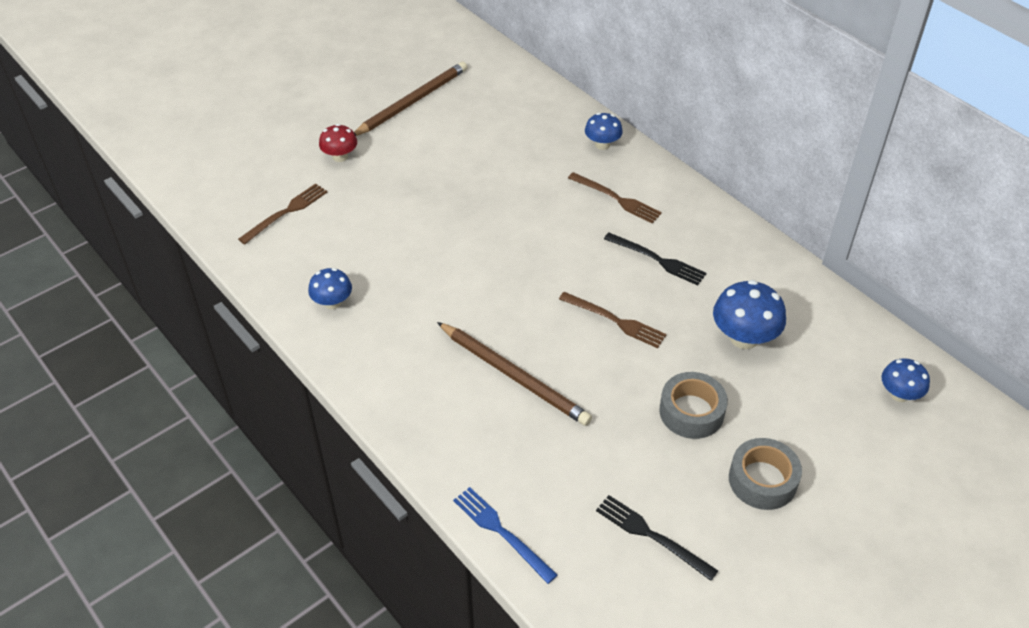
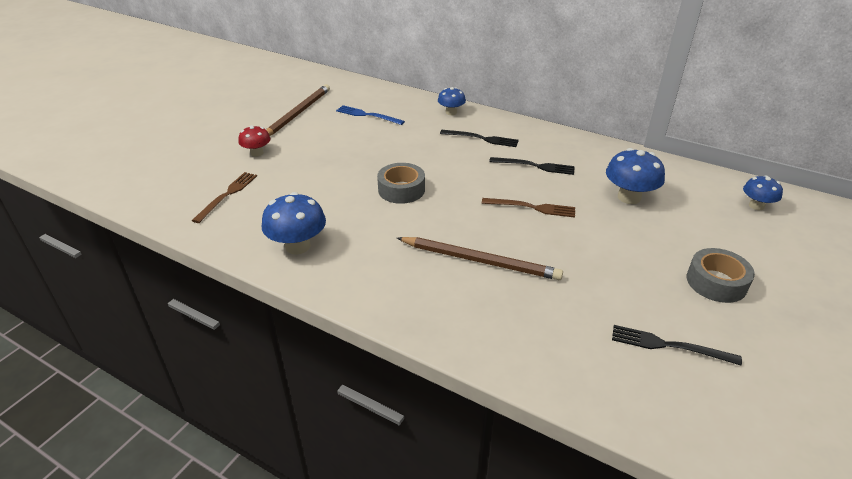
camera: 20 degrees left, 10 degrees down
blue mushroom [308,268,352,309] -> blue mushroom [262,192,326,254], size x1.61
blue fork [453,487,558,584] -> blue fork moved to [336,105,405,125]
brown fork [568,172,662,223] -> black fork [440,130,519,147]
grey tape [659,372,728,439] -> grey tape moved to [377,163,425,204]

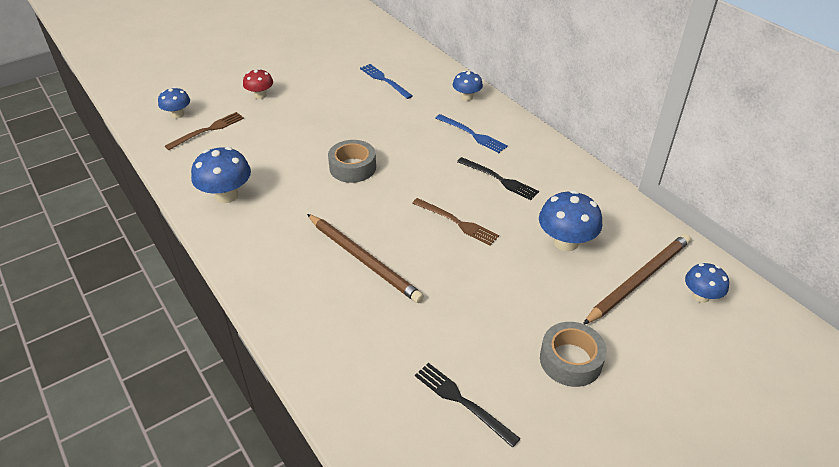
camera: 25 degrees right, 5 degrees up
brown pencil [266,84,330,136] -> brown pencil moved to [583,234,691,324]
black fork [440,130,519,147] -> blue fork [435,114,508,153]
none -> blue mushroom [158,87,190,118]

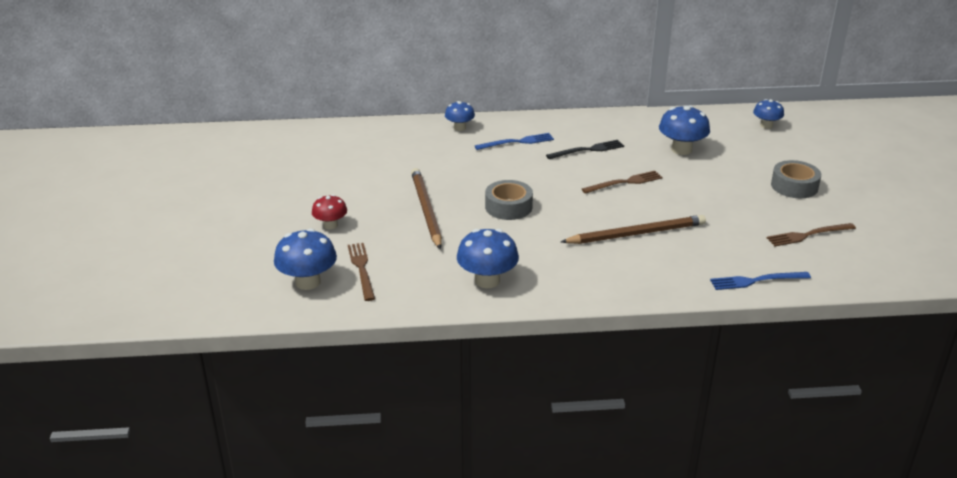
camera: 60 degrees left, 10 degrees down
blue mushroom [158,87,190,118] -> blue mushroom [274,228,337,290], size x1.61
blue fork [360,64,413,99] -> blue fork moved to [710,272,811,290]
black fork [415,363,521,447] -> brown fork [767,223,856,246]
brown pencil [583,234,691,324] -> brown pencil moved to [411,168,442,249]

